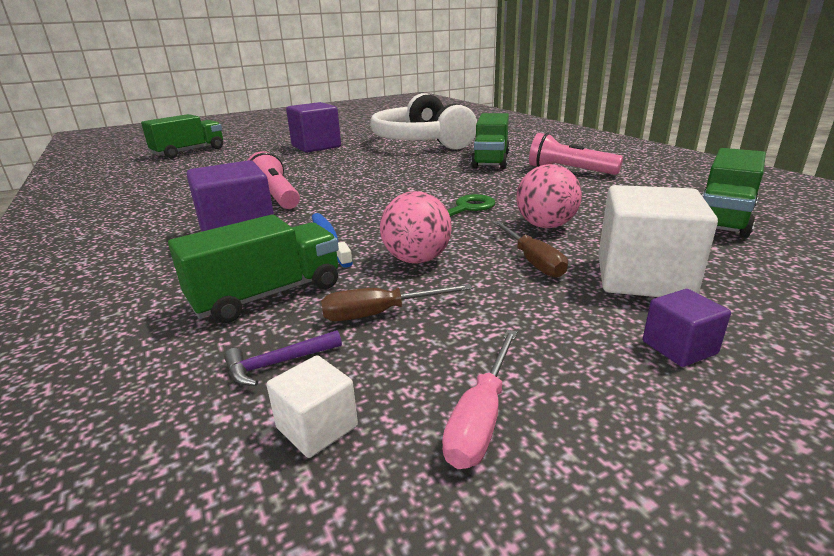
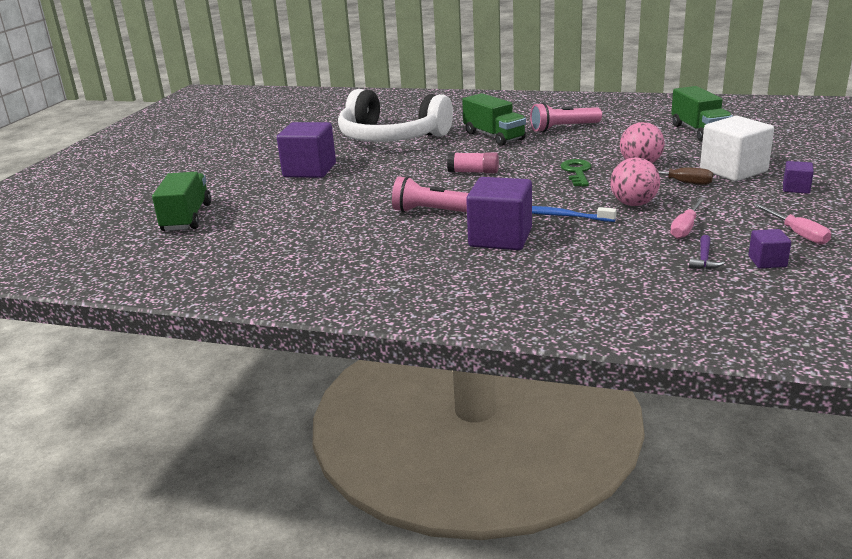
camera: 45 degrees left, 0 degrees up
green truck [168,215,339,323] -> none
white cube [267,355,358,458] -> purple cube [748,229,791,268]
brown screwdriver [321,284,473,321] -> pink screwdriver [670,198,705,239]
none -> pink glue stick [447,152,499,173]

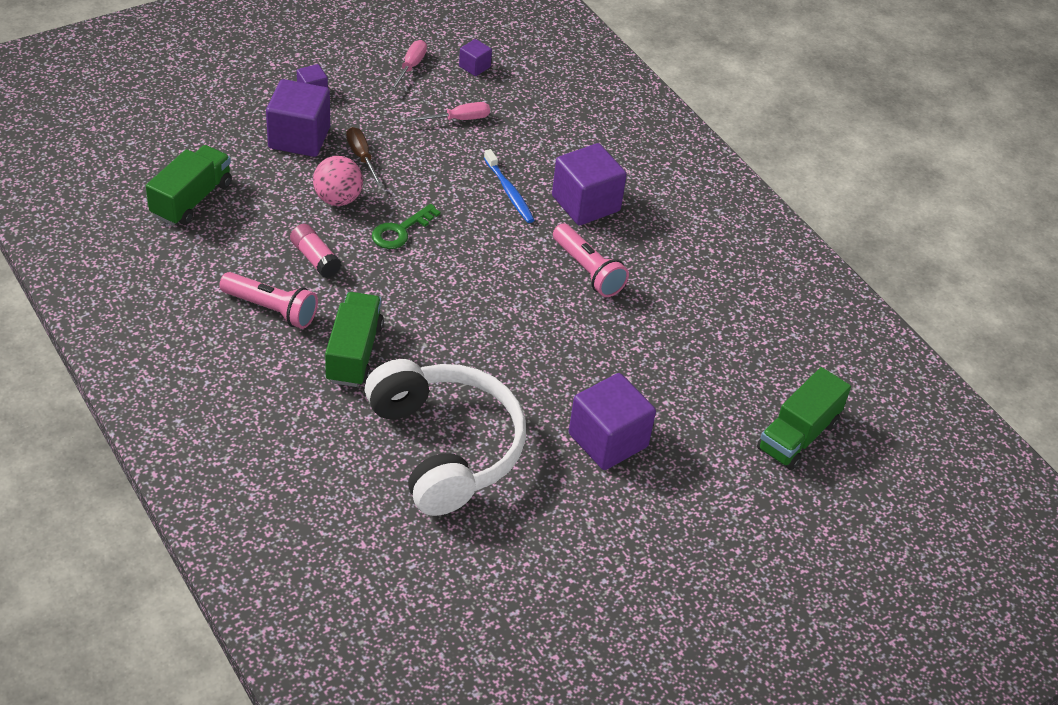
camera: 145 degrees left, 20 degrees up
pink glue stick [447,152,499,173] -> pink glue stick moved to [290,224,341,278]
pink ball [610,157,660,206] -> none
purple hammer [689,235,725,269] -> none
white cube [700,116,774,181] -> purple cube [266,79,330,157]

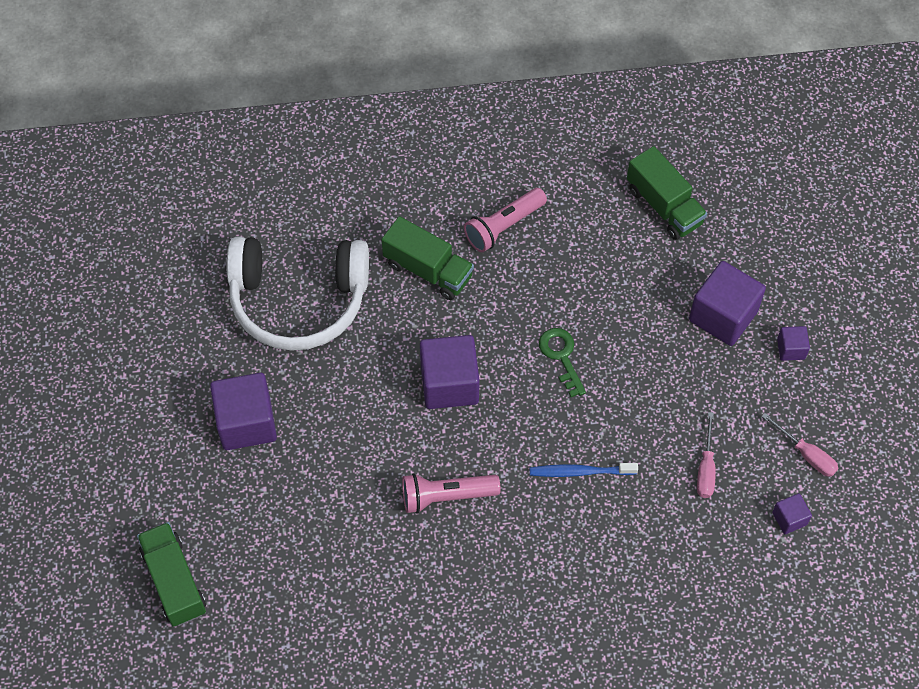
camera: 120 degrees right, 15 degrees up
pink glue stick [290,224,341,278] -> none
pink ball [313,156,363,206] -> none
brown screwdriver [346,127,383,187] -> none
purple cube [552,143,627,225] -> purple cube moved to [420,335,480,409]

